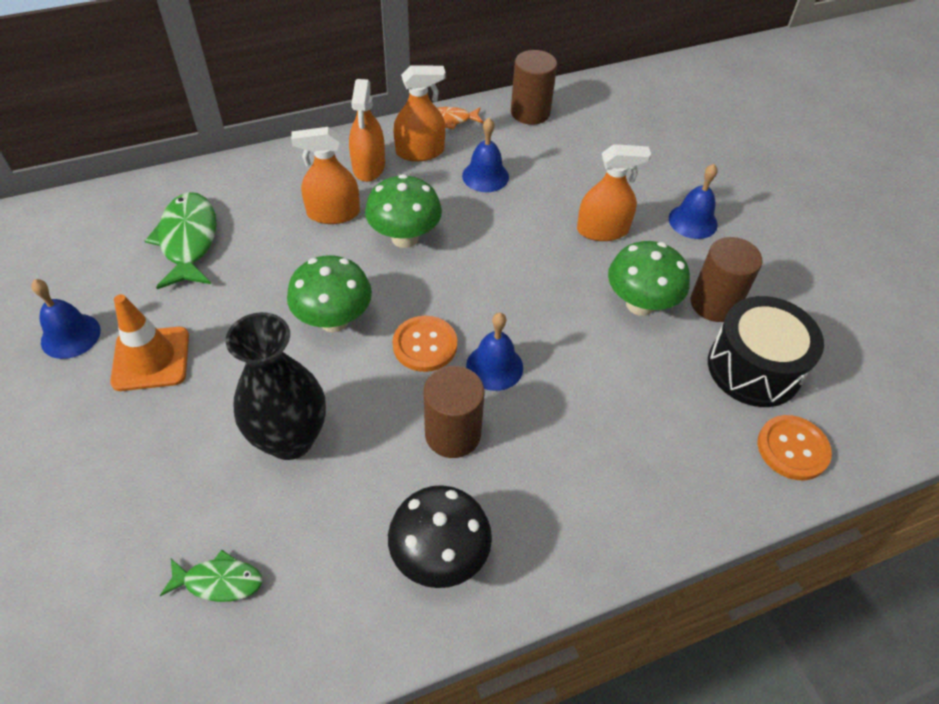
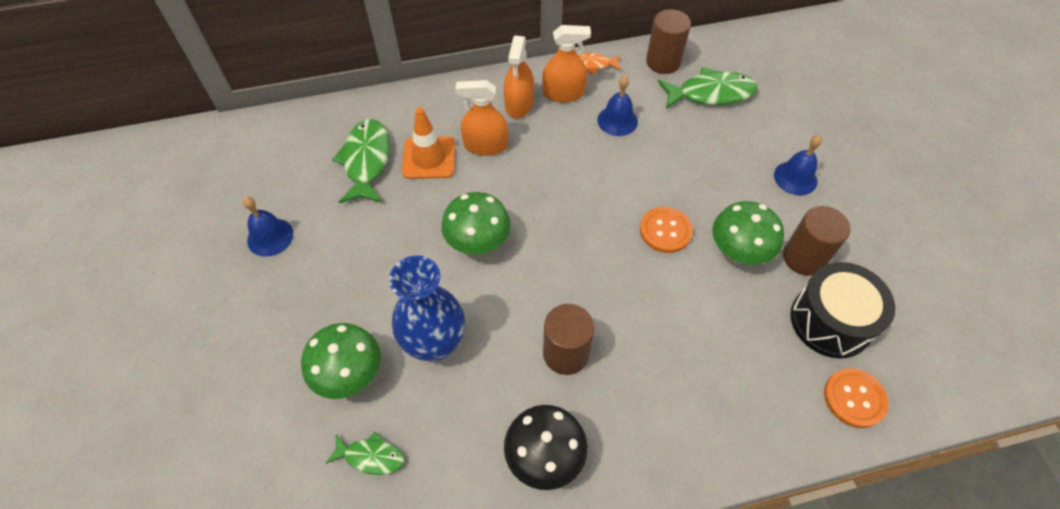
camera: 10 degrees right, 5 degrees up
orange traffic cone [110,294,189,391] -> orange traffic cone moved to [402,107,455,179]
black vase [226,312,326,460] -> blue vase [389,255,465,362]
green mushroom [365,174,442,248] -> green mushroom moved to [301,323,381,399]
orange button [392,316,457,372] -> orange button moved to [640,207,693,253]
blue bell [466,313,523,391] -> none
orange spray bottle [577,144,651,241] -> none
none -> green fish [657,67,757,109]

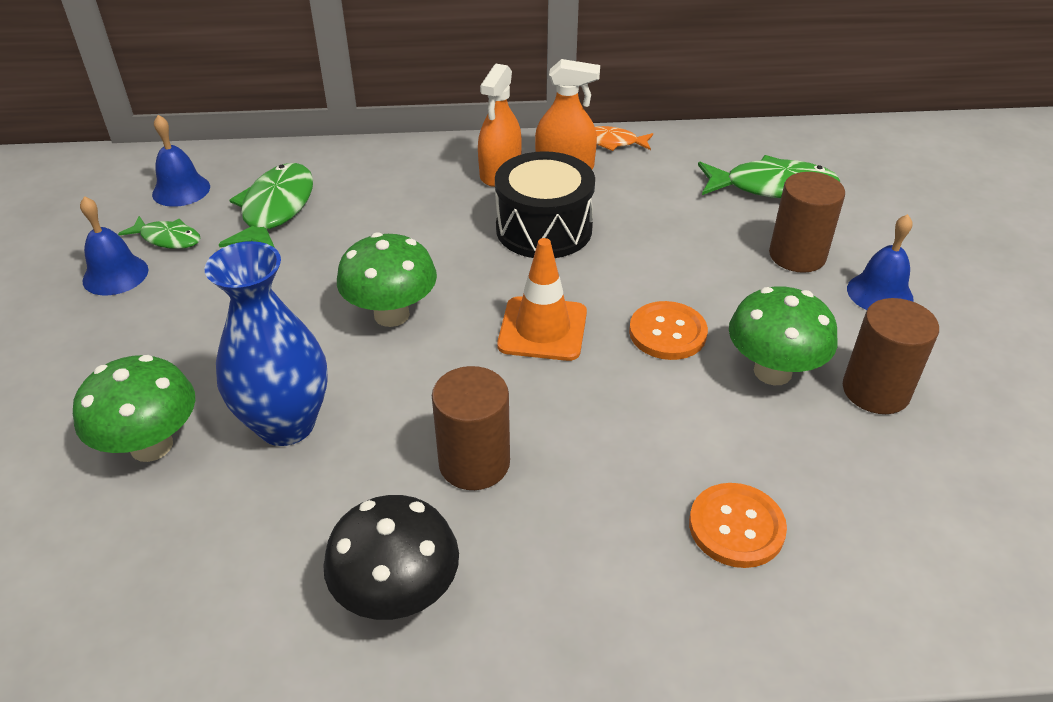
camera: 10 degrees right, 15 degrees down
green fish [326,432,404,475] -> green fish moved to [118,216,200,249]
orange traffic cone [402,107,455,179] -> orange traffic cone moved to [497,238,587,361]
orange spray bottle [456,80,508,156] -> none
blue bell [598,76,638,136] -> blue bell moved to [152,115,210,207]
brown cylinder [646,9,691,74] -> brown cylinder moved to [769,172,845,273]
black drum [790,262,895,359] -> black drum moved to [495,151,595,258]
orange button [824,368,889,428] -> orange button moved to [689,483,787,568]

